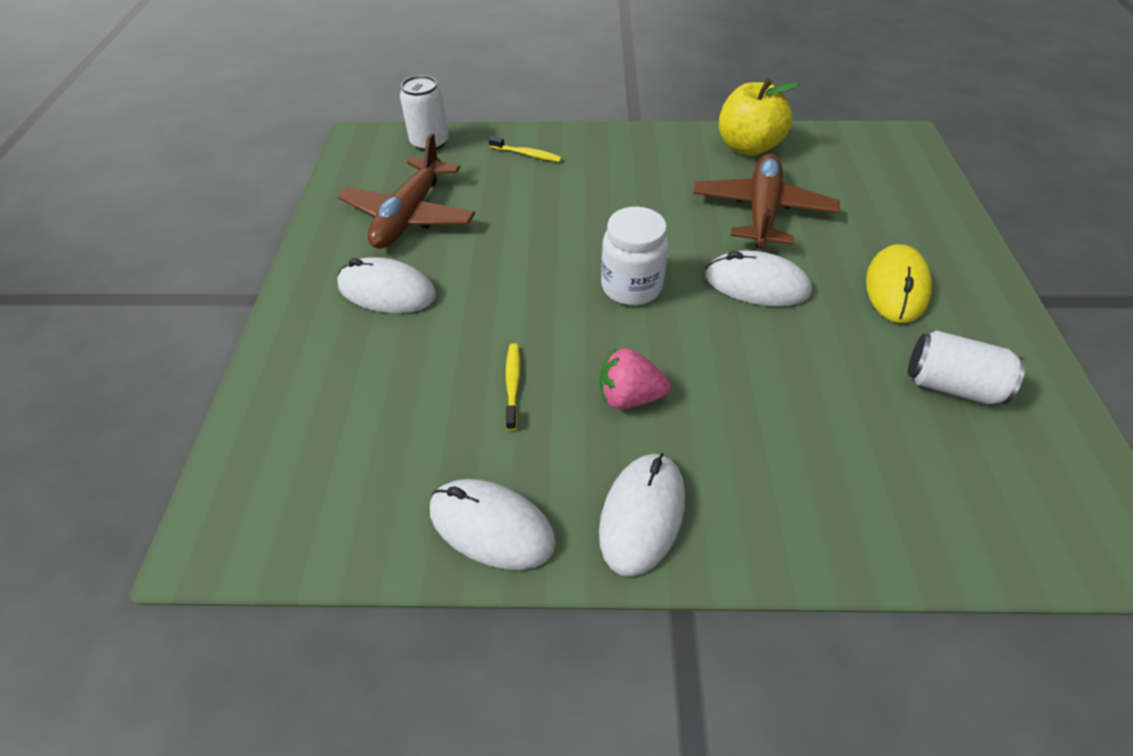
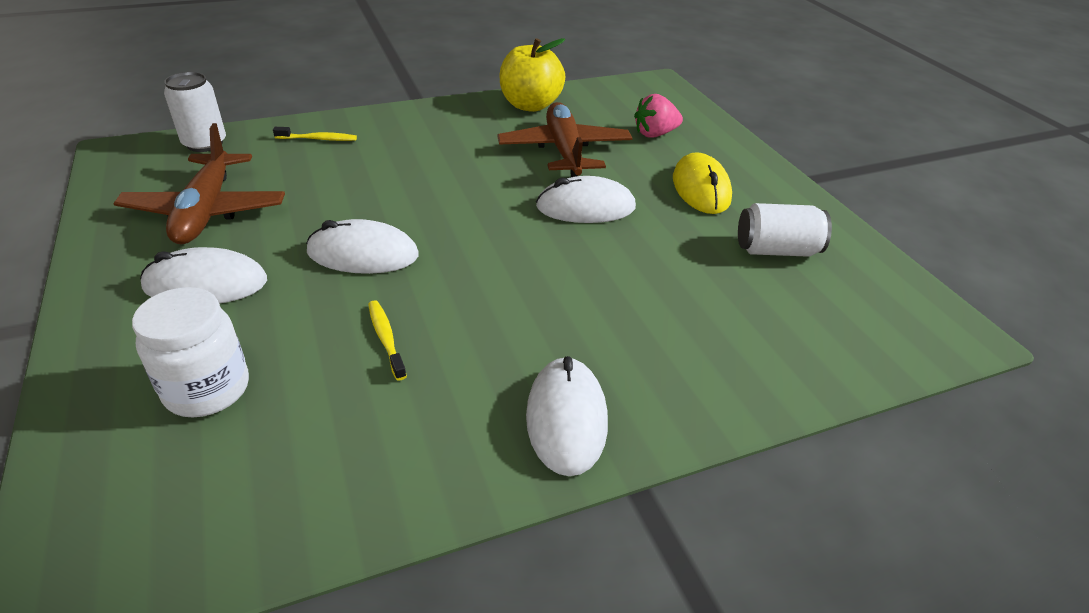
camera: 25 degrees left, 10 degrees down
white mouse [430,479,556,570] -> white mouse moved to [306,219,419,274]
pink strawberry [600,348,670,409] -> pink strawberry moved to [634,94,683,138]
white jar [601,207,669,305] -> white jar moved to [132,287,249,417]

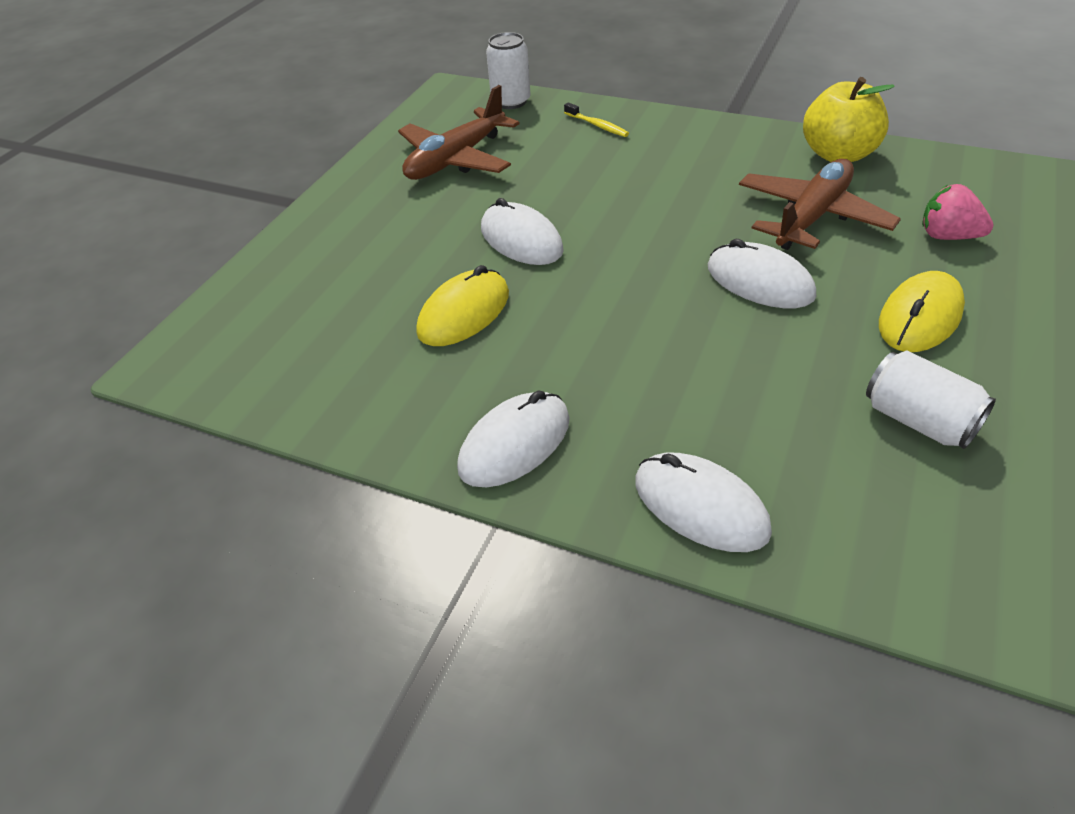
camera: 50 degrees right, 5 degrees up
white jar [132,287,249,417] -> none
white mouse [140,247,267,304] -> white mouse moved to [635,453,772,552]
yellow toothbrush [368,300,407,381] -> yellow mouse [416,265,509,346]

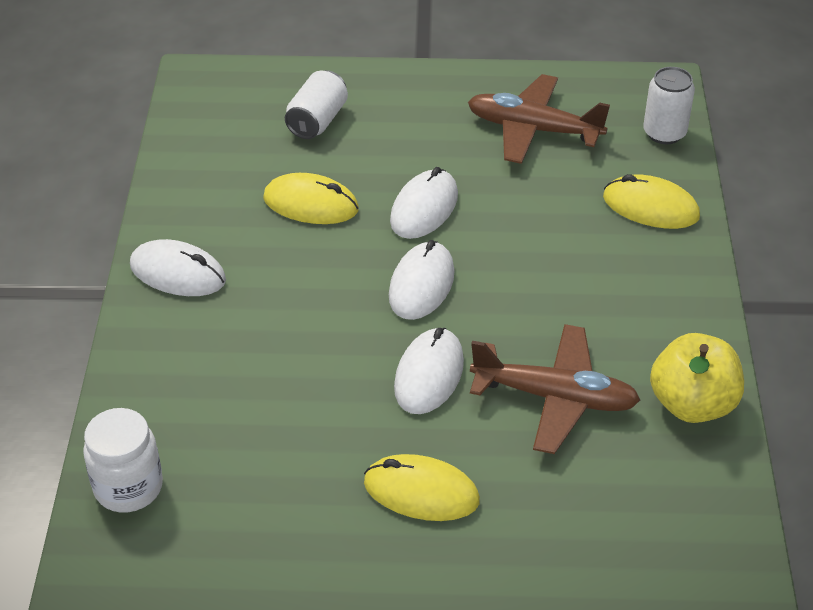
camera: 65 degrees right, 0 degrees up
yellow toothbrush [564,102,629,137] -> yellow mouse [603,174,700,229]
white mouse [635,453,772,552] -> white mouse moved to [389,240,455,320]
white can [866,350,996,449] -> white can moved to [285,70,348,139]
pink strawberry [922,184,993,240] -> none
none -> white jar [83,408,163,512]

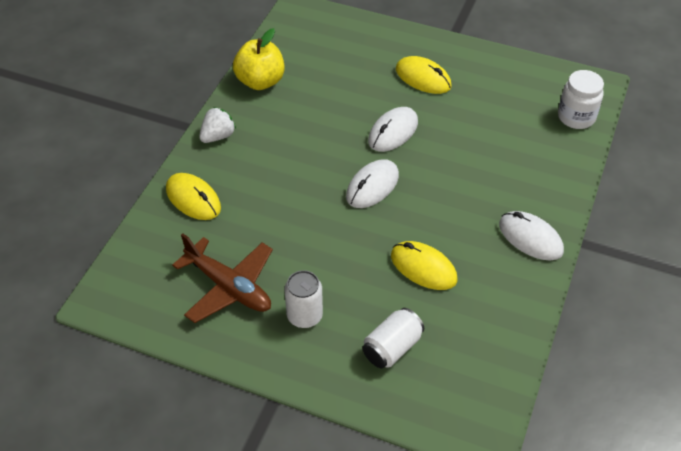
camera: 160 degrees left, 5 degrees up
white mouse [390,167,458,239] -> none
brown plane [470,324,640,454] -> none
white can [643,67,695,144] -> white can moved to [285,270,323,328]
none -> white strawberry [199,107,236,143]

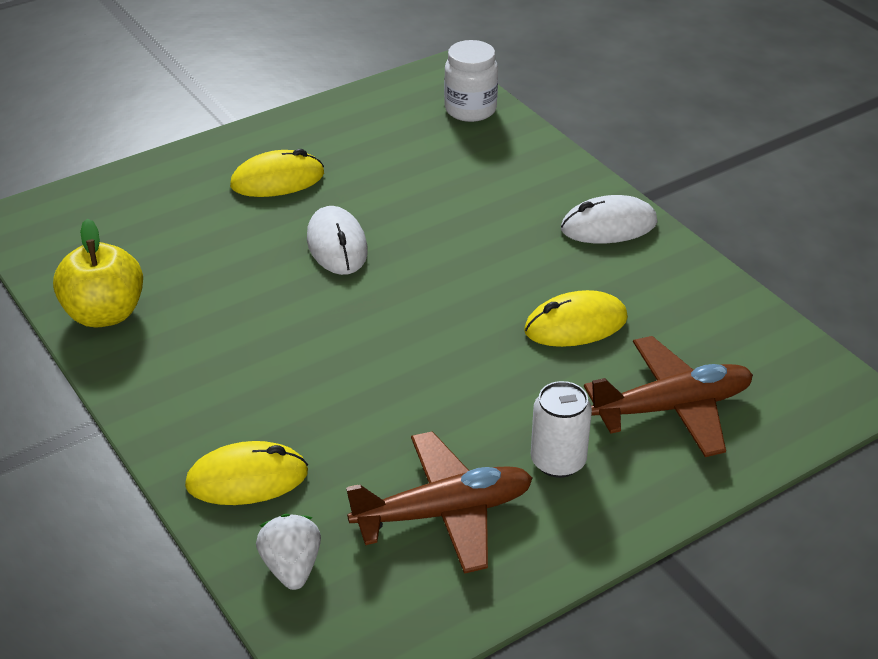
camera: 55 degrees left, 10 degrees down
white strawberry [199,107,236,143] -> white strawberry moved to [256,514,321,590]
white mouse [346,159,399,208] -> none
white can [362,308,424,368] -> brown plane [584,336,753,457]

